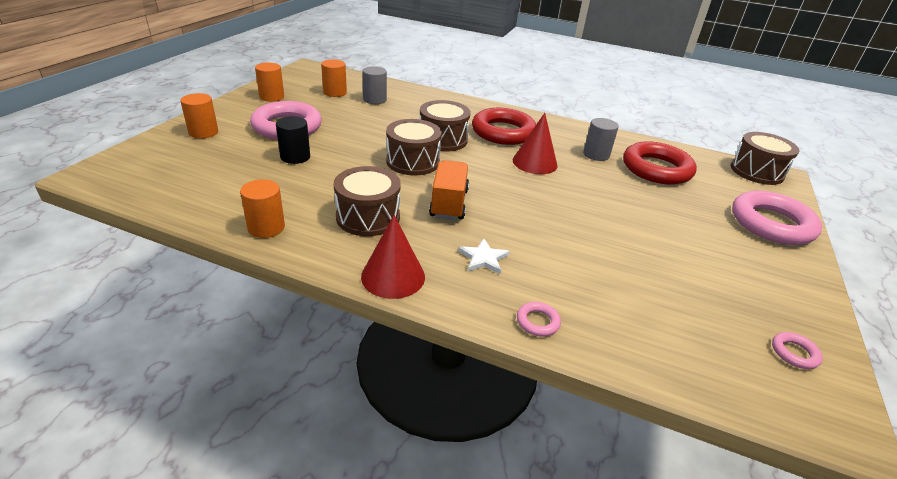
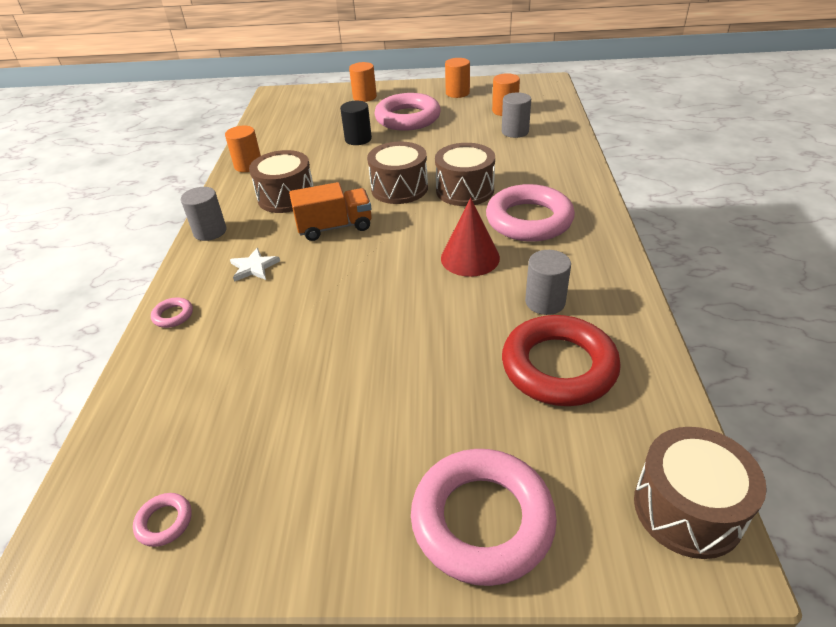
camera: 75 degrees right, 5 degrees up
red cone [361,215,425,299] -> grey cylinder [181,187,226,241]
red ring [472,108,536,145] -> pink ring [486,184,575,242]

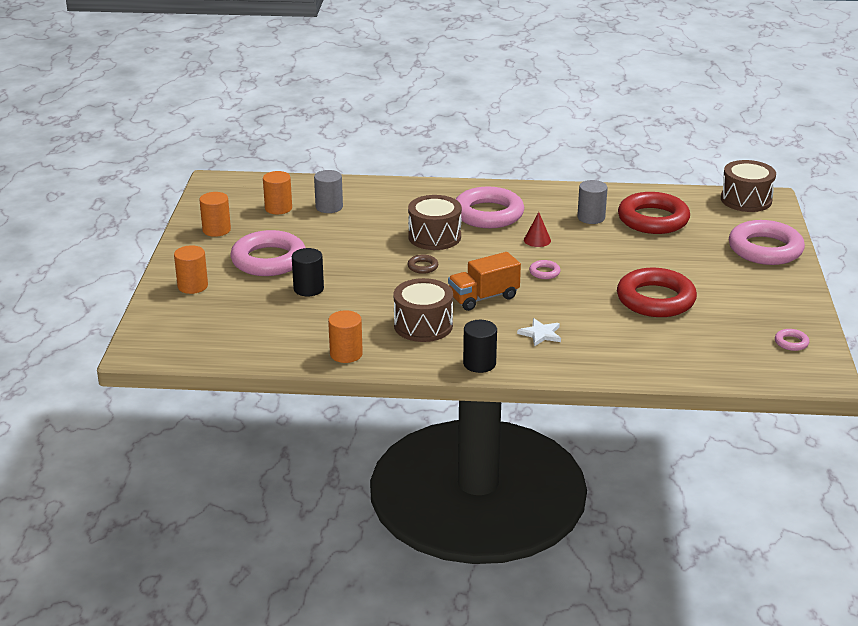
camera: 90 degrees left, 10 degrees down
pink ring [151,298,193,328] -> pink ring moved to [529,260,560,279]
grey cylinder [181,187,226,241] -> black cylinder [463,320,497,373]
orange truck [289,182,372,241] -> orange truck turned 105 degrees counterclockwise [448,252,521,311]
brown drum [367,141,428,204] -> brown ring [408,254,438,274]
red cone [441,198,500,277] -> red cone [524,212,551,247], size x0.59
none -> red ring [617,268,697,317]

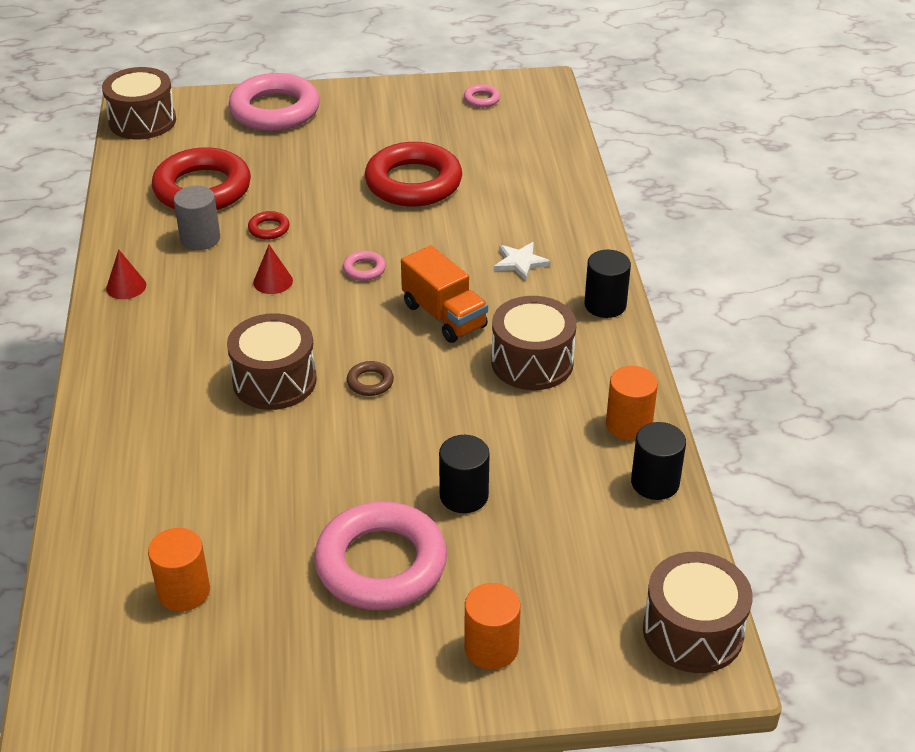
camera: 100 degrees left, 10 degrees up
orange cylinder [199,192,231,237] -> none
grey cylinder [314,170,343,213] -> none
pink ring [456,187,524,228] -> none
none -> red cone [106,249,146,299]
none -> red ring [248,211,289,240]
none -> black cylinder [631,422,686,500]
none -> brown drum [643,552,752,673]

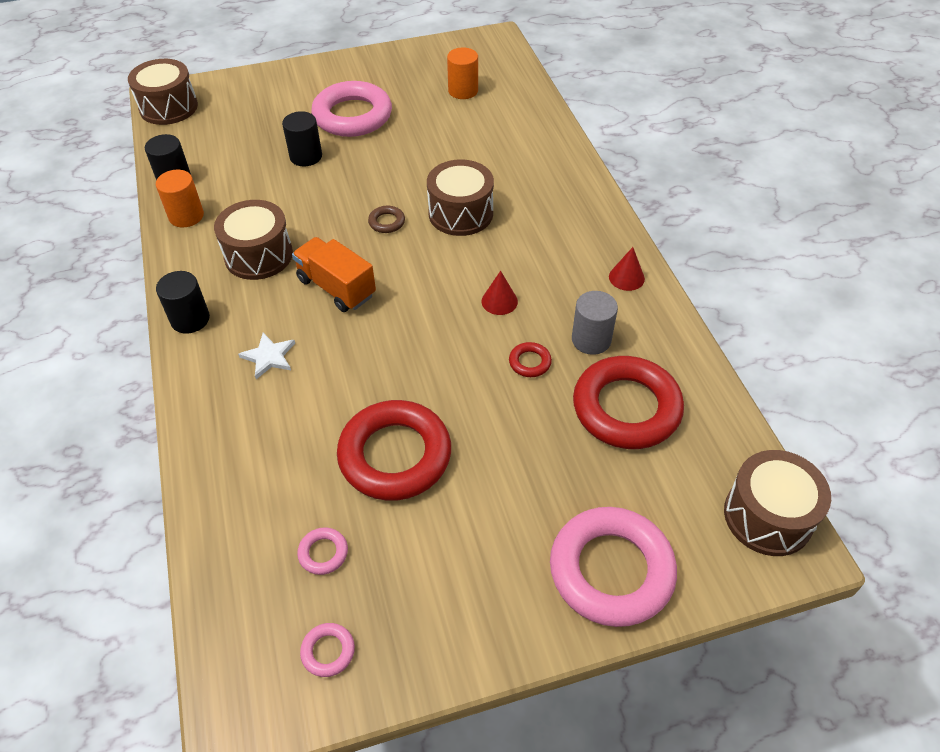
camera: 170 degrees right, 10 degrees up
pink ring [343,251,386,281] -> pink ring moved to [297,527,348,575]
orange cylinder [464,583,521,670] -> none

